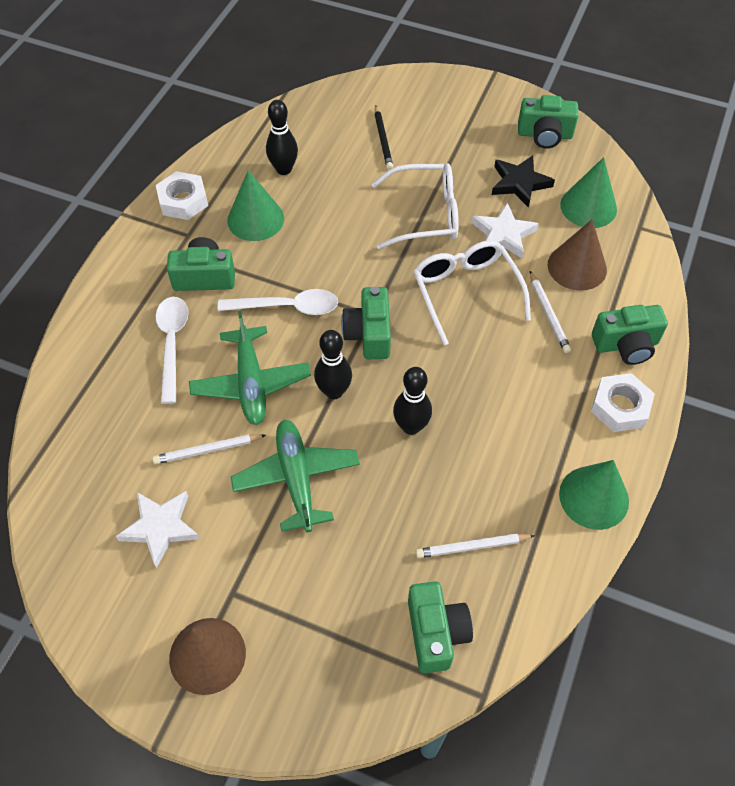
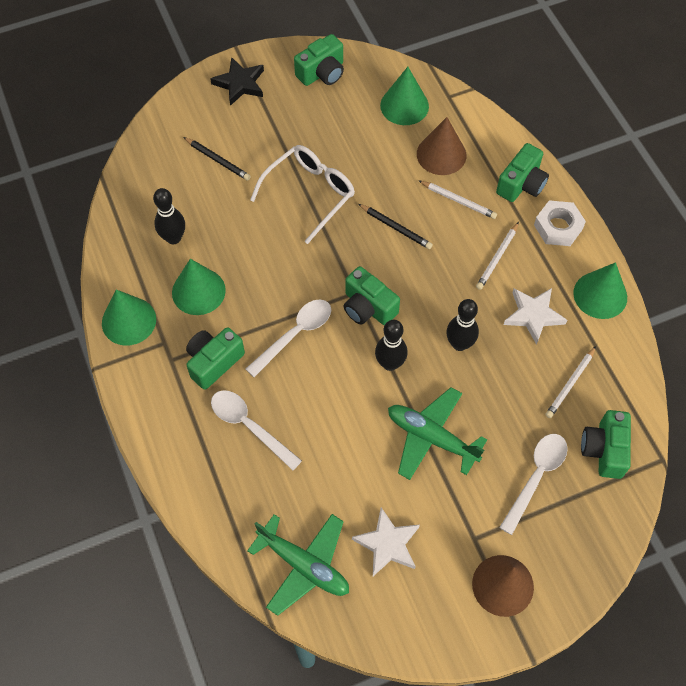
camera: 45 degrees left, 5 degrees up
white pencil [152,434,266,464] -> white pencil moved to [476,222,519,290]
white nut [156,171,208,220] -> green cone [102,289,156,346]
green plane [189,311,311,425] -> green plane moved to [247,514,349,616]
green camera [408,581,473,673] -> green camera turned 120 degrees counterclockwise [581,410,631,479]
white glasses [413,240,531,346] -> black pencil [358,204,433,249]
white star [472,202,539,258] -> white star moved to [504,288,567,345]
black star [492,155,555,208] -> black star moved to [210,57,264,106]
none -> white spoon [499,434,568,535]

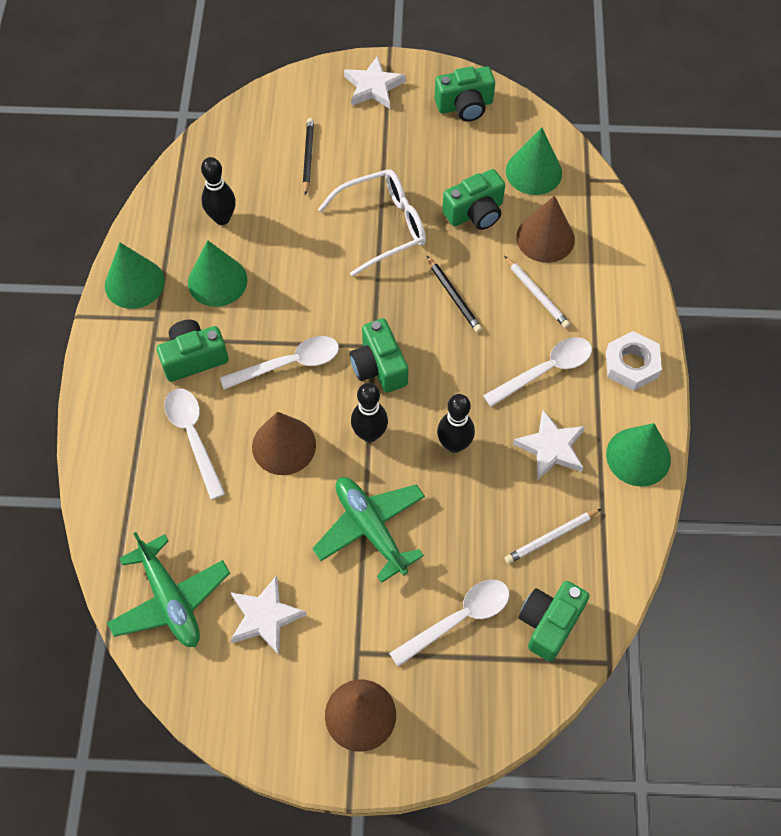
camera: 25 degrees right, 0 degrees up
black pencil [183,137,251,181] -> black pencil turned 150 degrees counterclockwise [303,118,314,196]
black star [210,57,264,106] -> white star [344,56,406,109]
white pencil [476,222,519,290] -> white spoon [483,337,592,407]
green camera [496,143,549,202] -> green camera moved to [442,169,505,230]
none -> brown cone [252,412,316,475]

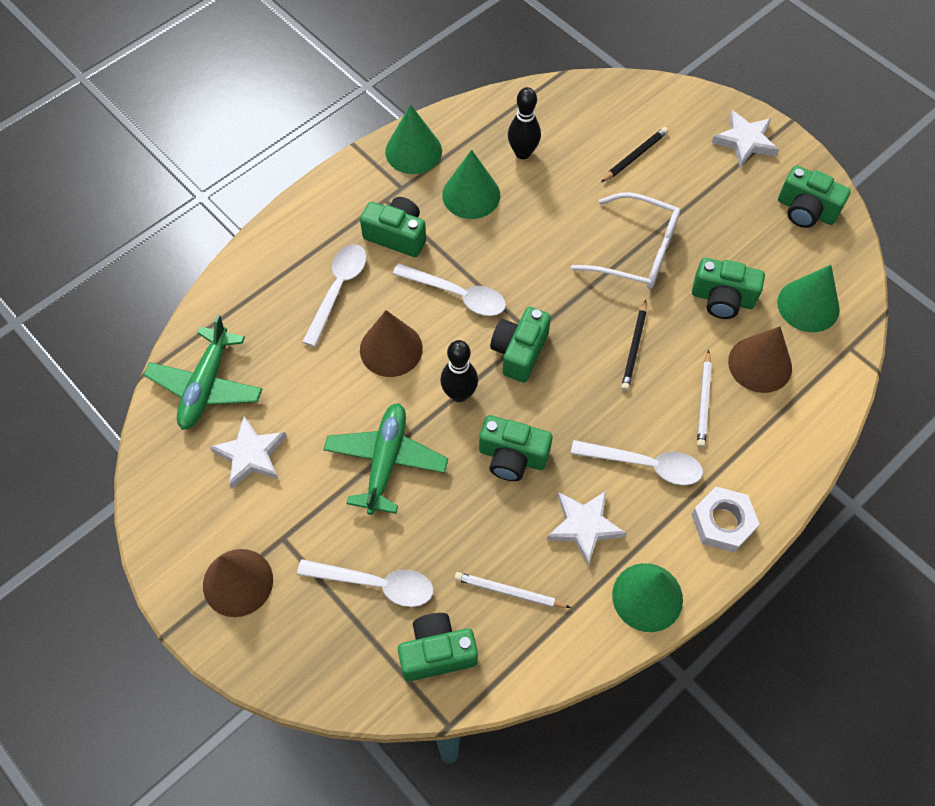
camera: 45 degrees right, 0 degrees up
black bowling pin [437,394,475,453] -> green camera [479,415,552,481]

